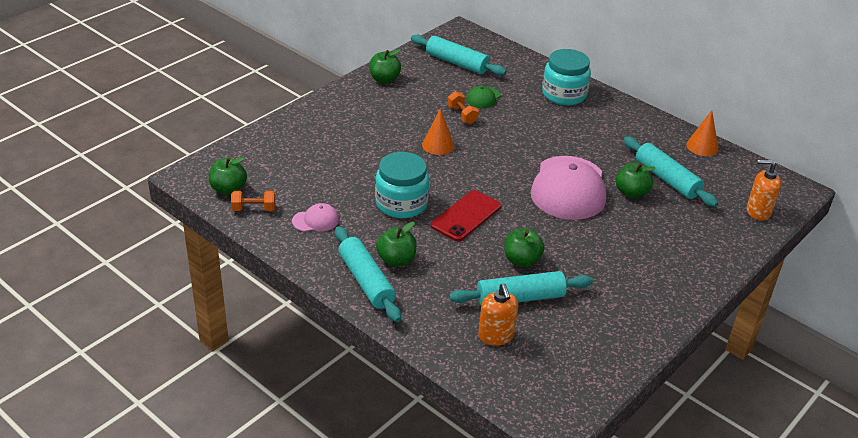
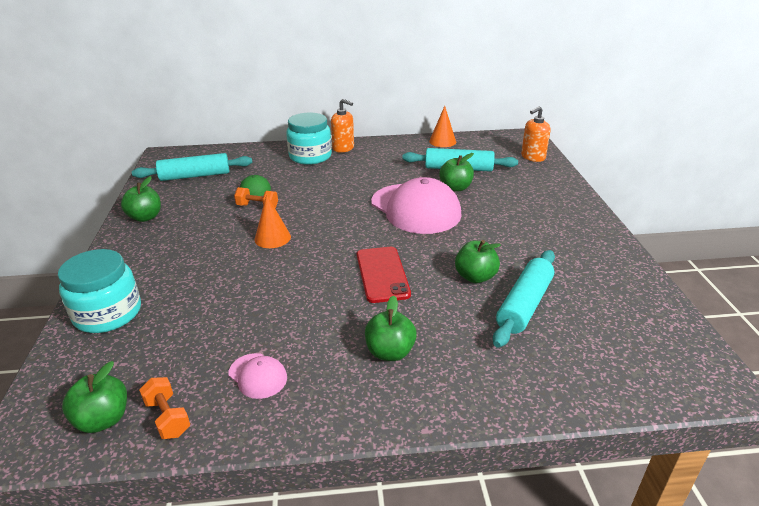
camera: 45 degrees left, 5 degrees down
orange dumbbell [231,191,275,211] -> orange dumbbell turned 75 degrees counterclockwise [139,377,190,439]
pink cap [292,203,339,232] -> pink cap turned 105 degrees clockwise [229,353,287,399]
turquoise rolling pin [335,226,401,322] -> none
turquoise jar [375,152,429,218] -> turquoise jar moved to [58,249,141,333]
orange soap dispenser [478,283,518,346] -> orange soap dispenser moved to [331,99,354,153]

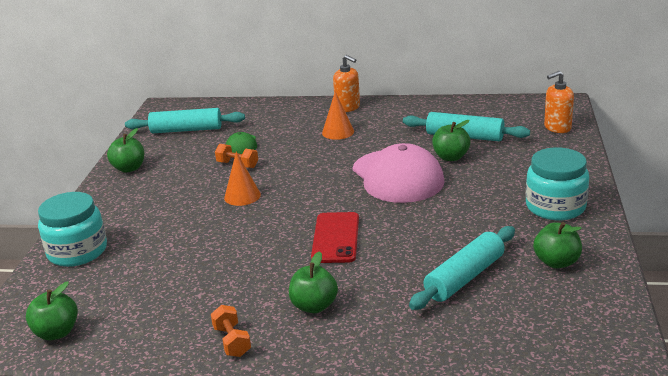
camera: 15 degrees right, 5 degrees down
orange dumbbell [139,377,190,439] -> orange dumbbell moved to [211,305,251,357]
pink cap [229,353,287,399] -> none
turquoise jar [286,112,332,165] -> turquoise jar moved to [526,147,589,220]
orange cone [429,106,456,147] -> orange cone moved to [322,92,354,140]
green apple [455,240,501,283] -> green apple moved to [533,222,582,269]

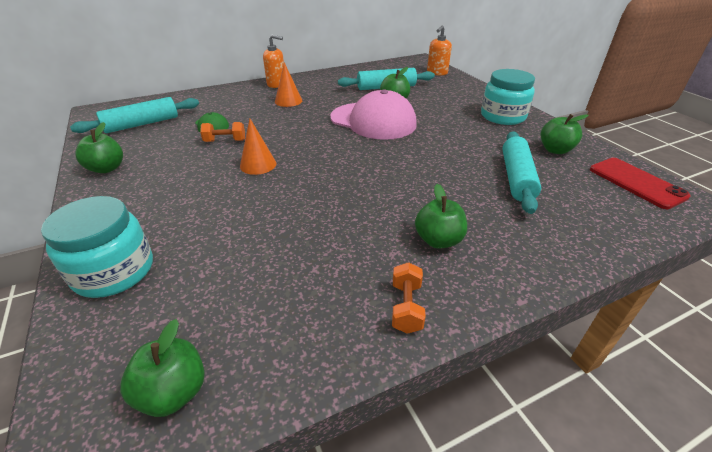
camera: 35 degrees left, 10 degrees up
orange dumbbell [211,305,251,357] -> orange dumbbell turned 60 degrees clockwise [392,262,426,334]
red phone [311,212,359,263] -> red phone moved to [590,158,690,209]

